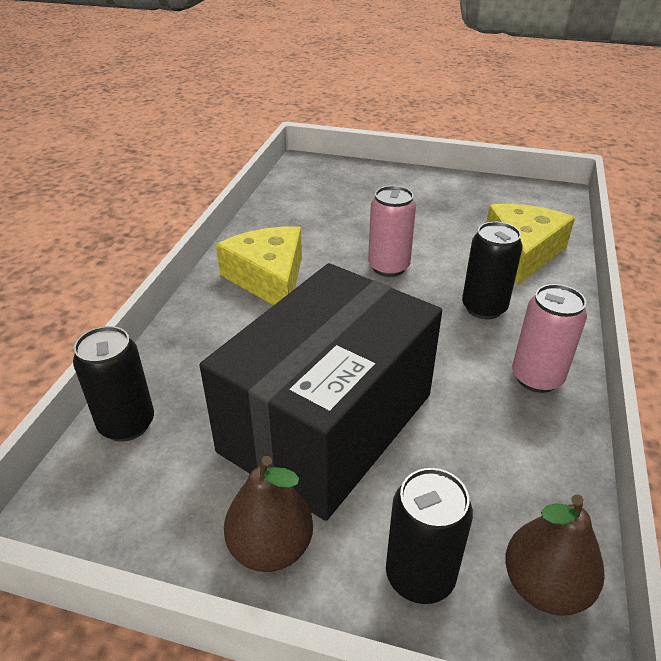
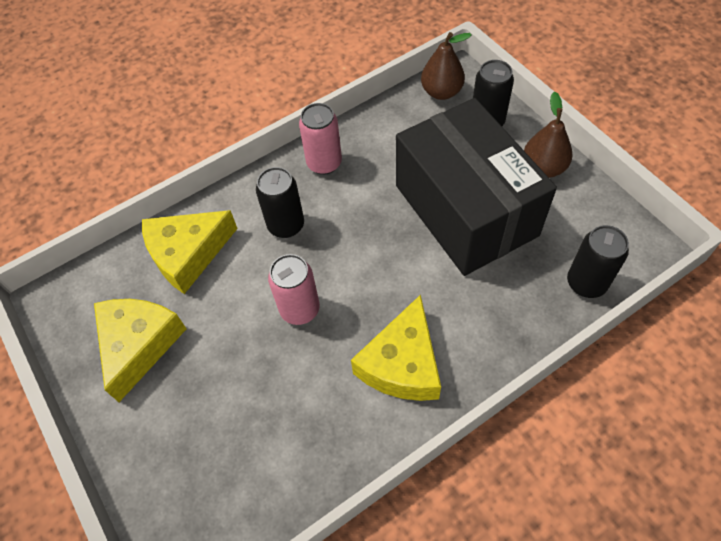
camera: 135 degrees left, 20 degrees up
black box [200,263,442,521] -> black box turned 75 degrees clockwise [396,98,557,276]
none -> yellow cheese [94,299,186,402]

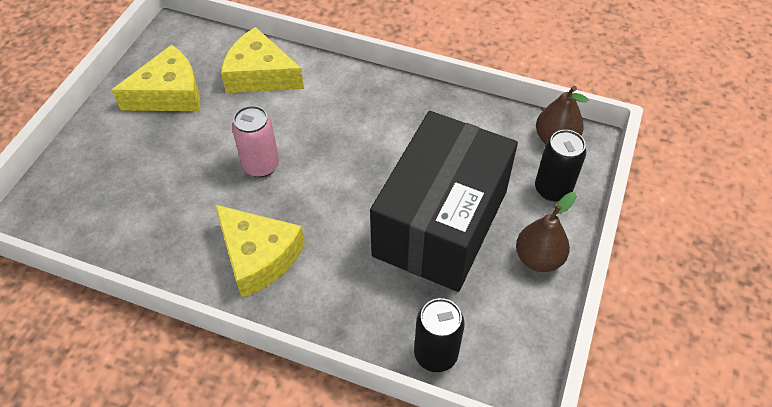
camera: 50 degrees right, 5 degrees down
black can [256,167,304,238] -> none
pink can [299,103,342,175] -> none
yellow cheese [351,295,441,401] -> yellow cheese turned 120 degrees counterclockwise [215,205,305,298]

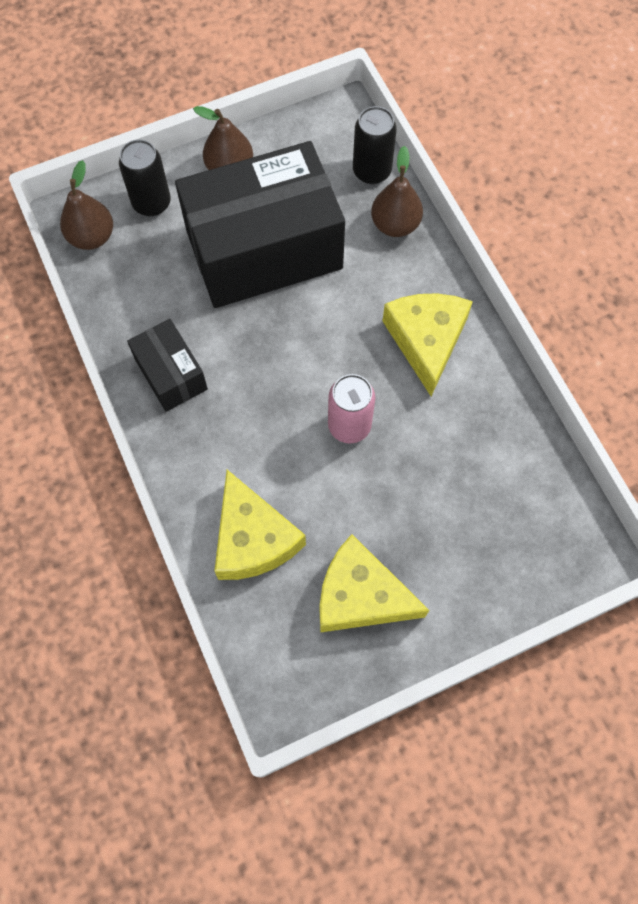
camera: 135 degrees left, 15 degrees up
none -> black box [127,319,208,412]
none -> brown pear [371,146,423,237]

